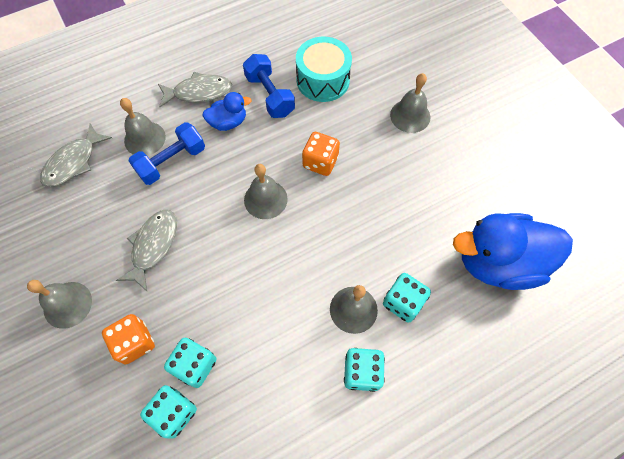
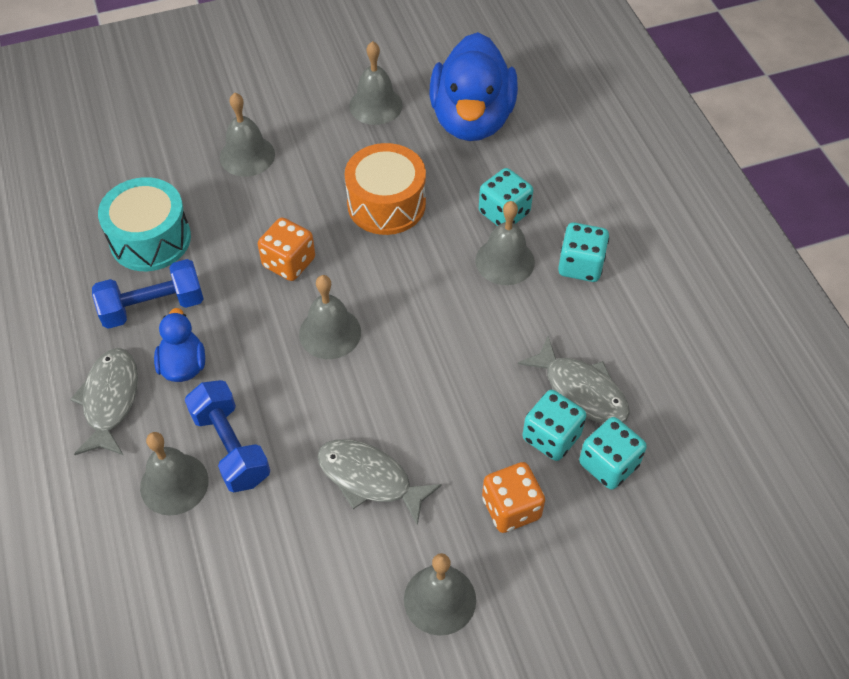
camera: 80 degrees left, 10 degrees down
grey fish [40,124,112,187] -> grey fish moved to [518,336,630,424]
none -> orange drum [345,143,426,235]
none -> grey bell [349,41,403,125]

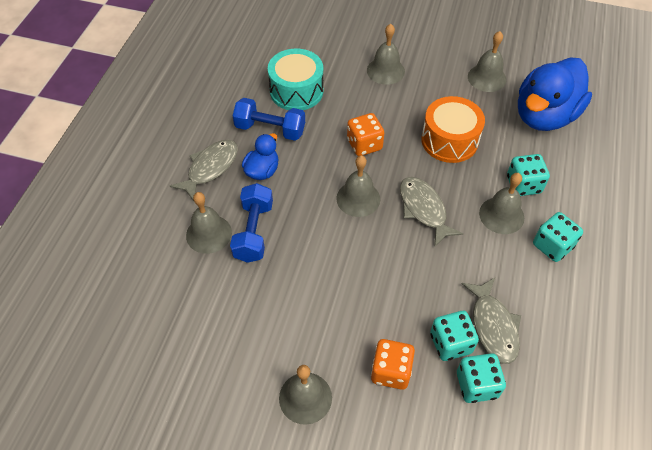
camera: 35 degrees right, 0 degrees up
grey fish [317,439,442,526] -> grey fish moved to [400,177,463,246]

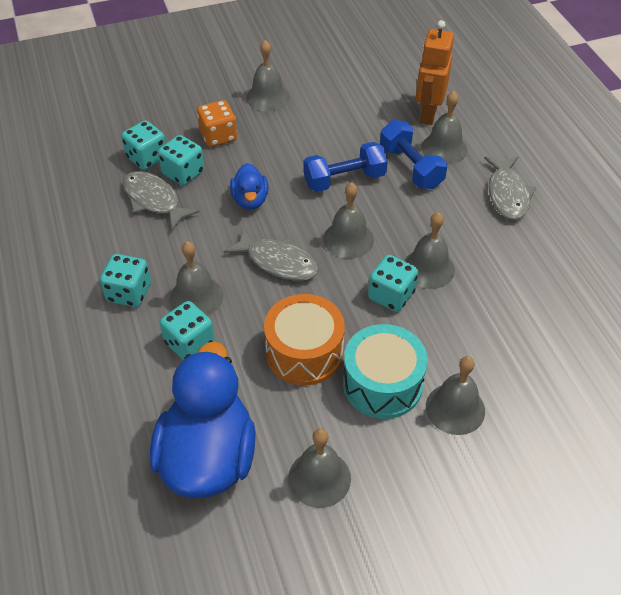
camera: 145 degrees right, 5 degrees down
blue dumbbell [233,98,305,141] -> blue dumbbell moved to [304,142,388,192]
blue duck [242,133,278,180] -> blue duck moved to [230,163,269,210]
turquoise drum [268,48,323,110] -> turquoise drum moved to [343,324,428,419]
orange dice [347,113,384,156] -> turquoise dice [368,255,418,312]
none -> grey bell [404,212,455,289]
none -> orange robot [416,20,454,125]

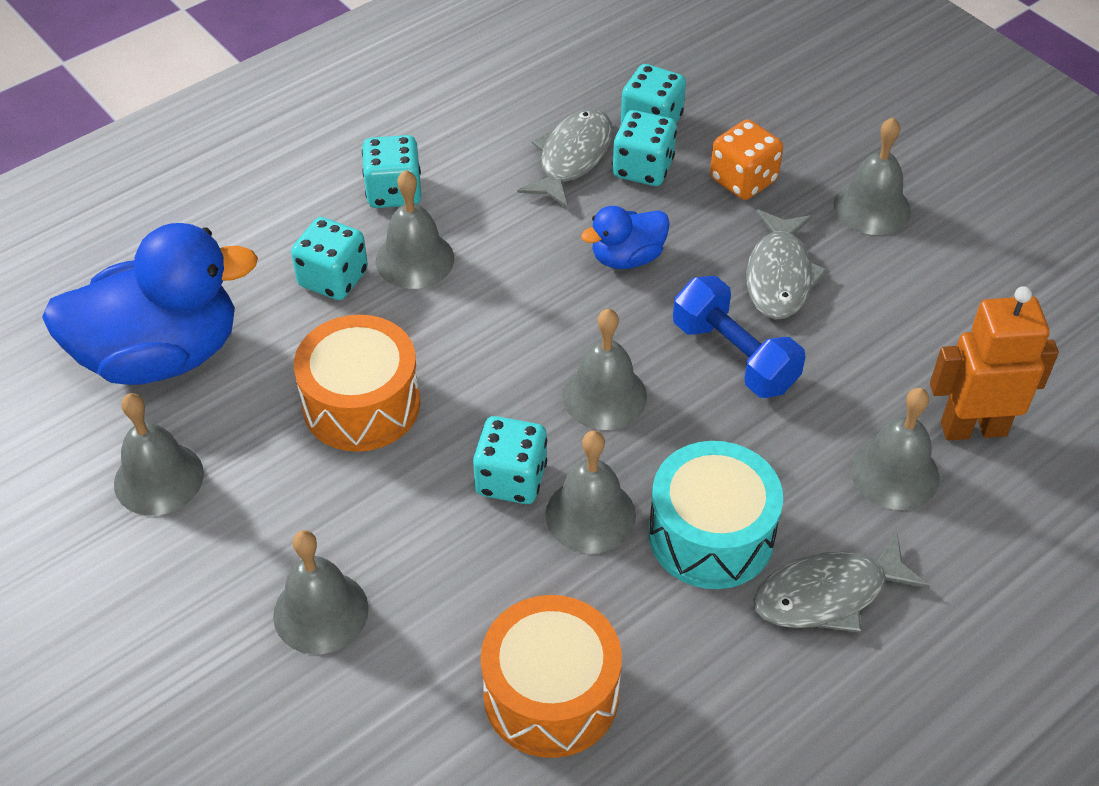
camera: 70 degrees right, 0 degrees up
grey fish [223,228,319,281] -> grey fish moved to [746,209,827,320]
turquoise drum [343,324,428,419] -> turquoise drum moved to [649,441,783,589]
blue dumbbell [380,120,447,189] -> none
none -> orange drum [481,595,622,758]

